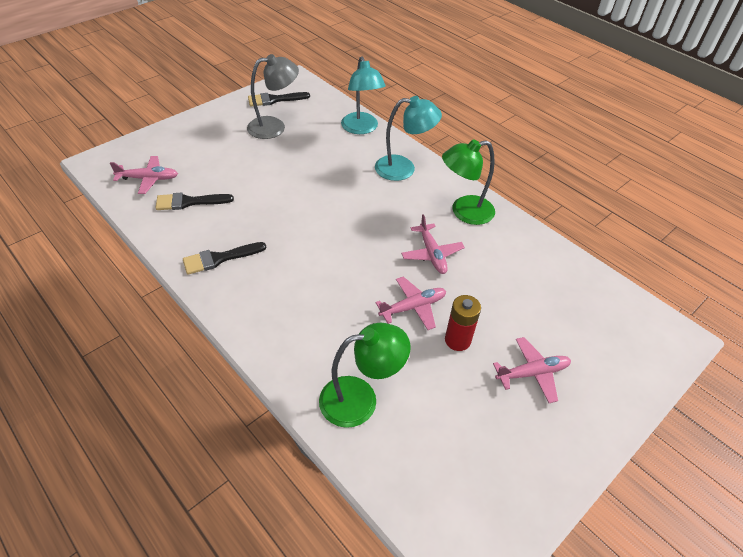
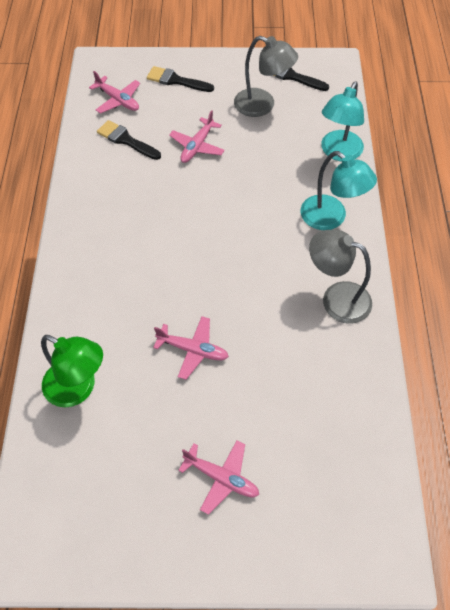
camera: 45 degrees right, 10 degrees up
black brush [183,242,266,275] -> black brush moved to [147,66,214,92]
pink plane [401,214,465,274] -> pink plane moved to [169,110,225,163]
green lamp [442,139,495,225] -> grey lamp [309,229,372,324]
red battery [445,295,481,351] -> none

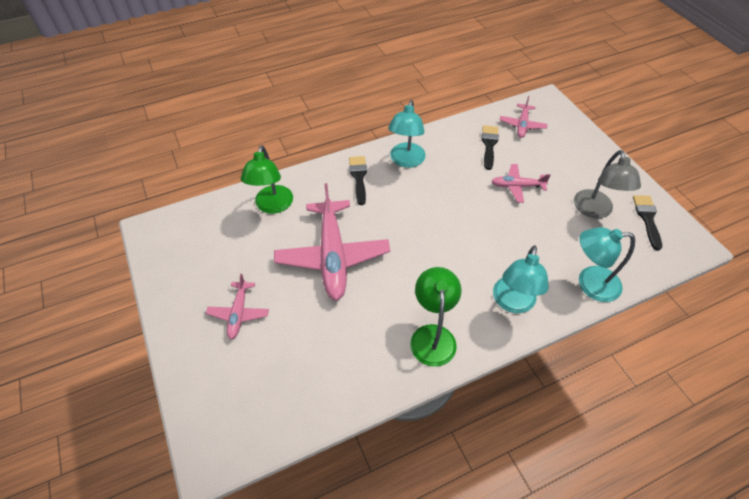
camera: 65 degrees right, 5 degrees down
black brush [147,66,214,92] -> black brush moved to [349,156,367,205]
pink plane [153,316,229,380] -> pink plane [274,183,390,301], size x1.99
grey lamp [309,229,372,324] -> green lamp [410,267,461,367]
none -> turquoise lamp [388,100,426,168]

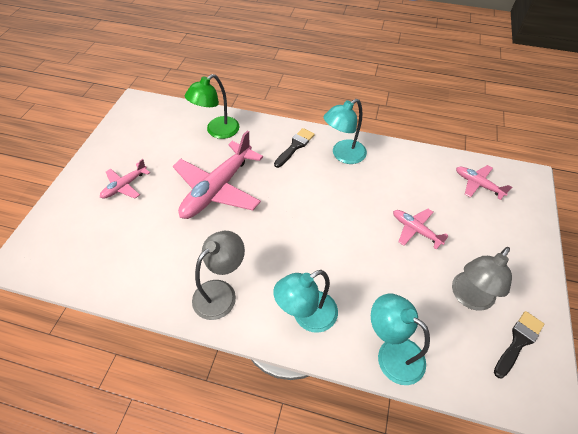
camera: 40 degrees right, 0 degrees up
green lamp [410,267,461,367] -> grey lamp [192,231,245,320]
black brush [481,125,499,170] -> none
pink plane [500,96,548,138] -> pink plane turned 75 degrees clockwise [456,165,512,200]

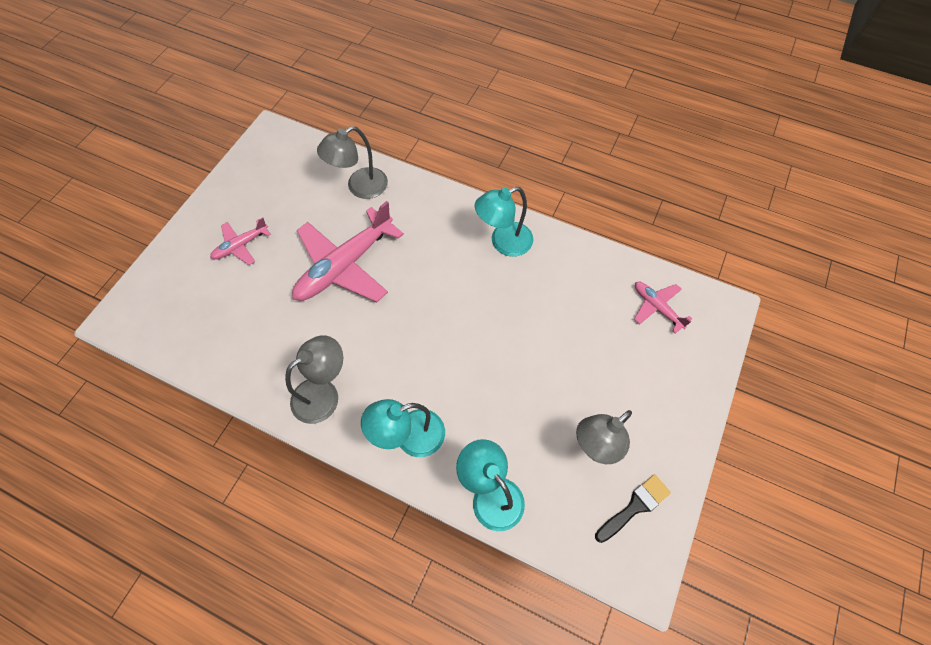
camera: 10 degrees right, 10 degrees up
green lamp [185,74,240,139] -> grey lamp [317,126,388,199]
black brush [274,128,315,168] -> none
pink plane [393,209,449,250] -> none

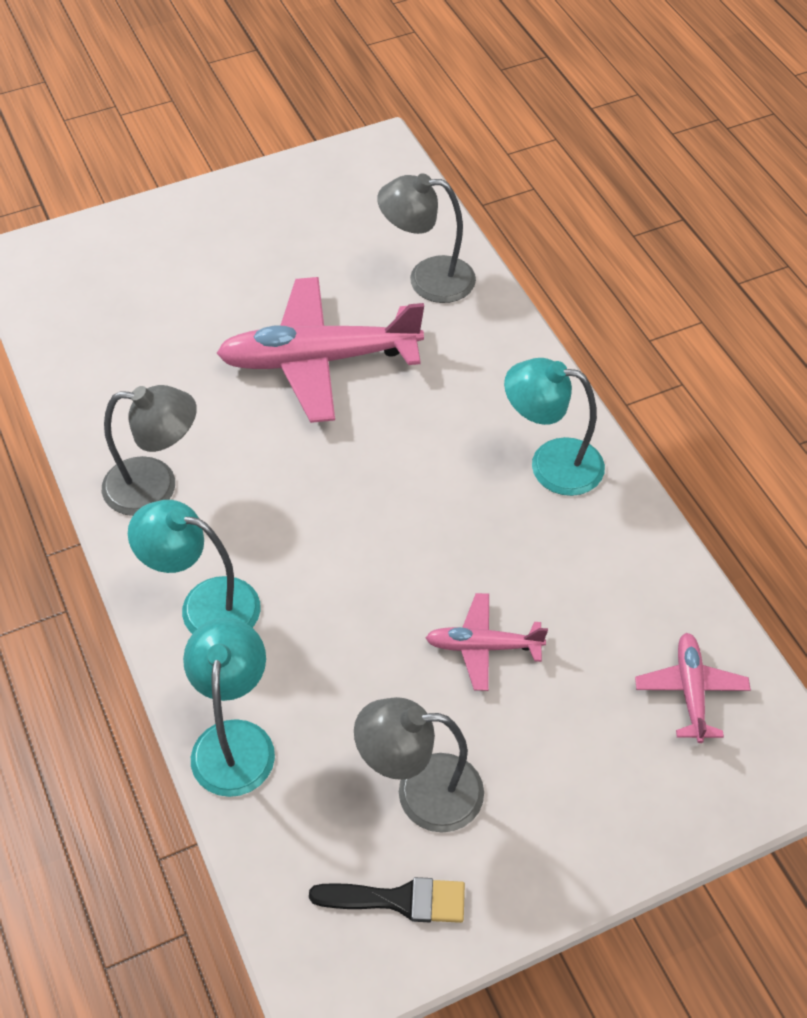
camera: 40 degrees right, 10 degrees down
pink plane [210,218,271,265] -> pink plane moved to [425,593,548,691]

